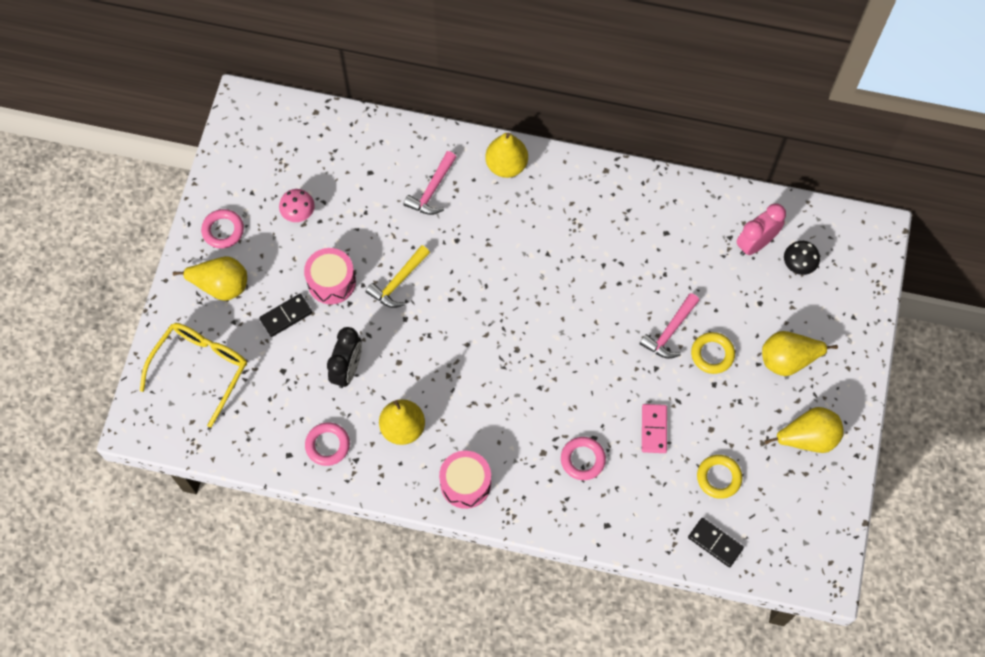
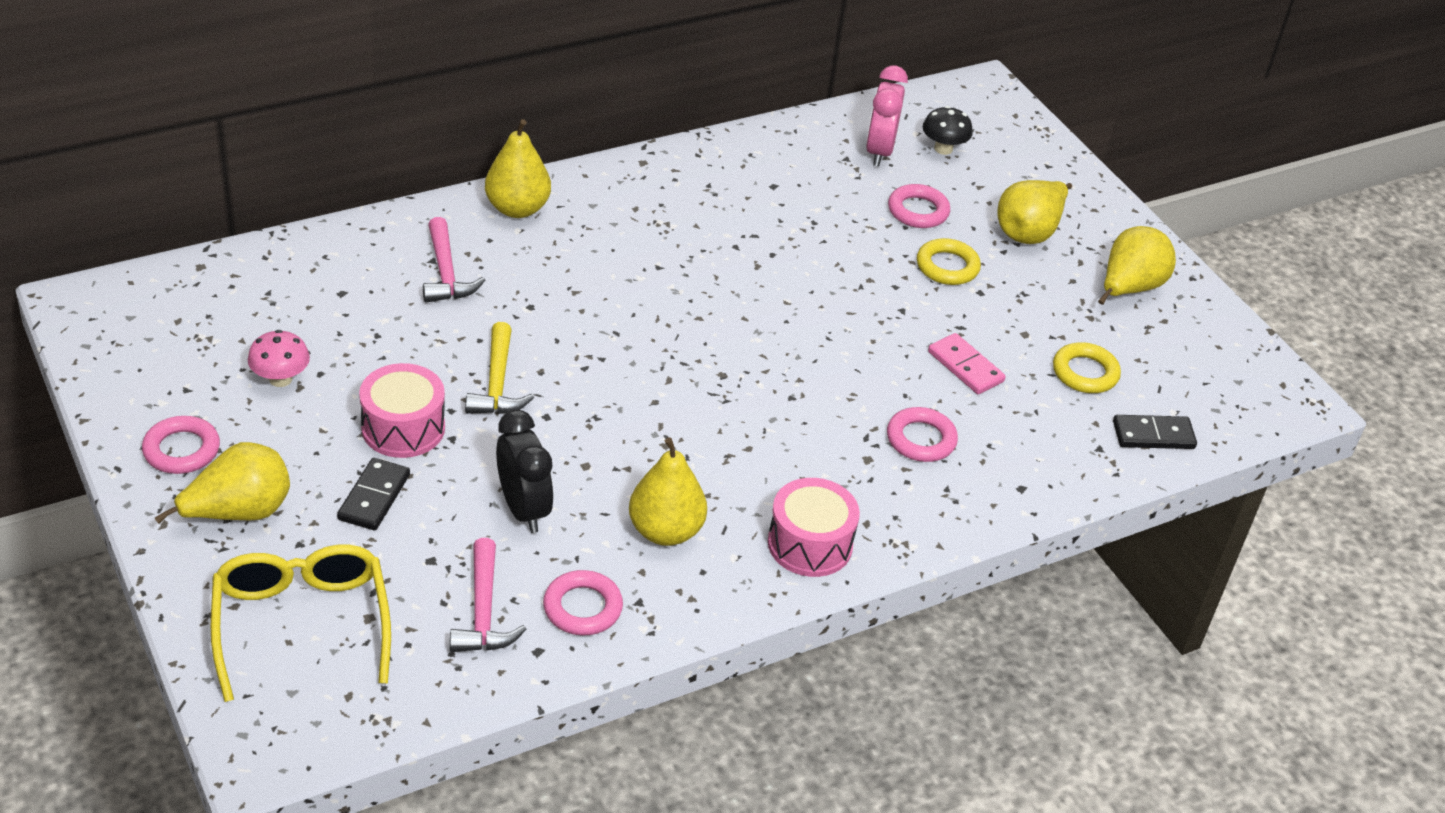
camera: 45 degrees left, 25 degrees down
pink hammer [640,293,700,359] -> pink hammer moved to [450,538,527,652]
none -> pink ring [888,184,950,228]

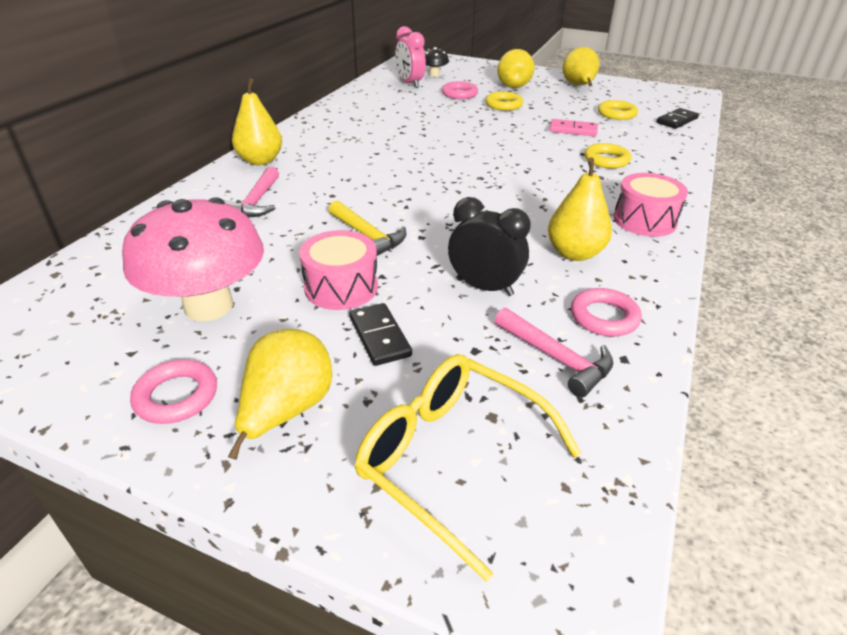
camera: 35 degrees left, 5 degrees down
pink mushroom [248,330,310,387] -> pink mushroom [122,197,264,321], size x2.21
pink hammer [423,217,485,303] -> pink hammer turned 60 degrees clockwise [224,167,279,217]
pink ring [887,407,958,462] -> yellow ring [584,143,631,168]

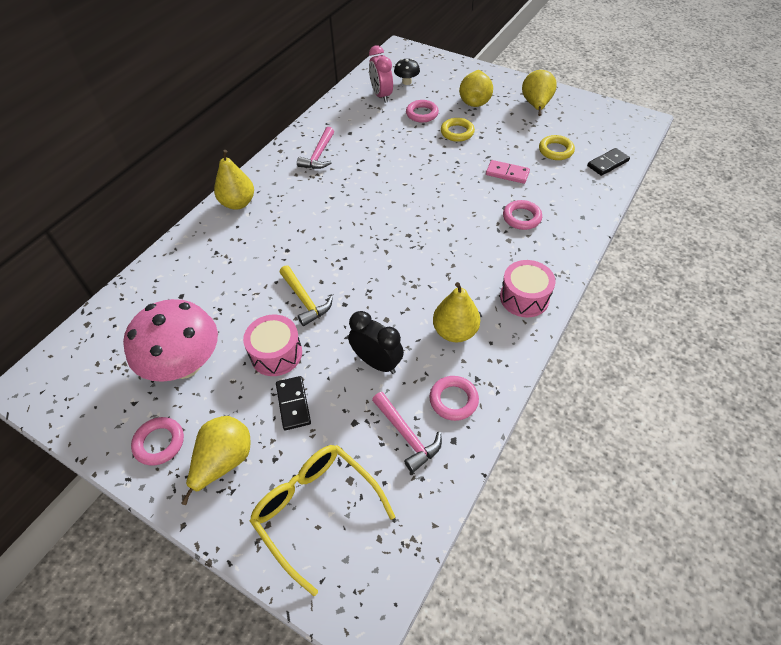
camera: 10 degrees right, 15 degrees up
pink hammer [224,167,279,217] -> pink hammer moved to [297,127,334,169]
yellow ring [584,143,631,168] -> pink ring [503,200,542,230]

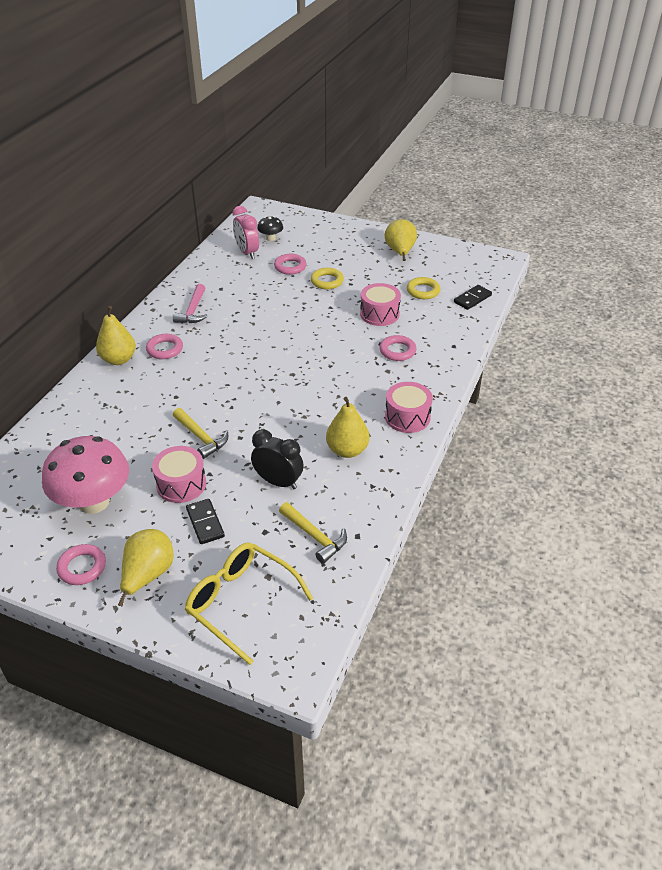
camera: 10 degrees left, 10 degrees down
pink hammer [372,392,442,473] -> yellow hammer [279,502,347,564]
pink ring [429,376,479,421] -> pink ring moved to [146,334,183,359]
yellow pear [459,70,493,107] -> none
pink domino [486,160,530,184] -> pink drum [360,283,401,326]

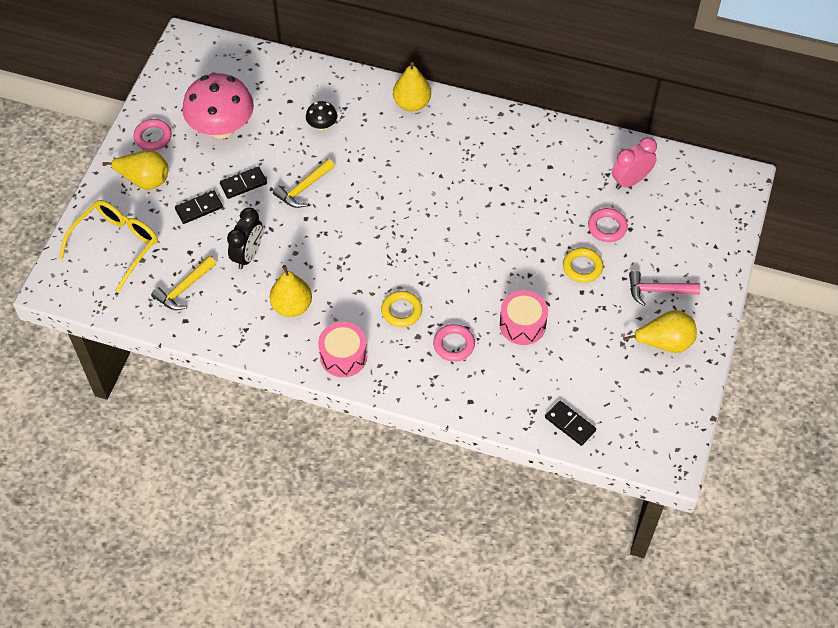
camera: 85 degrees right, 15 degrees up
pink ring [146,334,183,359] -> none
pink drum [152,446,206,503] -> black domino [220,166,267,199]
pink hammer [173,284,208,323] -> pink hammer moved to [629,271,701,306]
black mushroom [257,216,283,241] -> black mushroom moved to [306,101,337,130]
yellow ring [407,277,441,299] -> yellow ring moved to [381,291,422,327]

